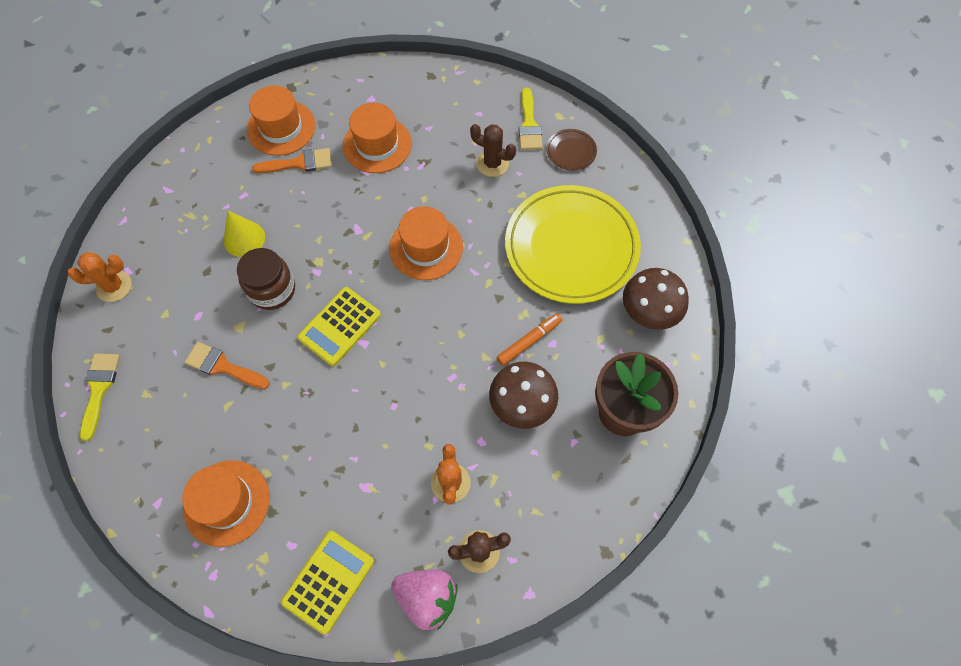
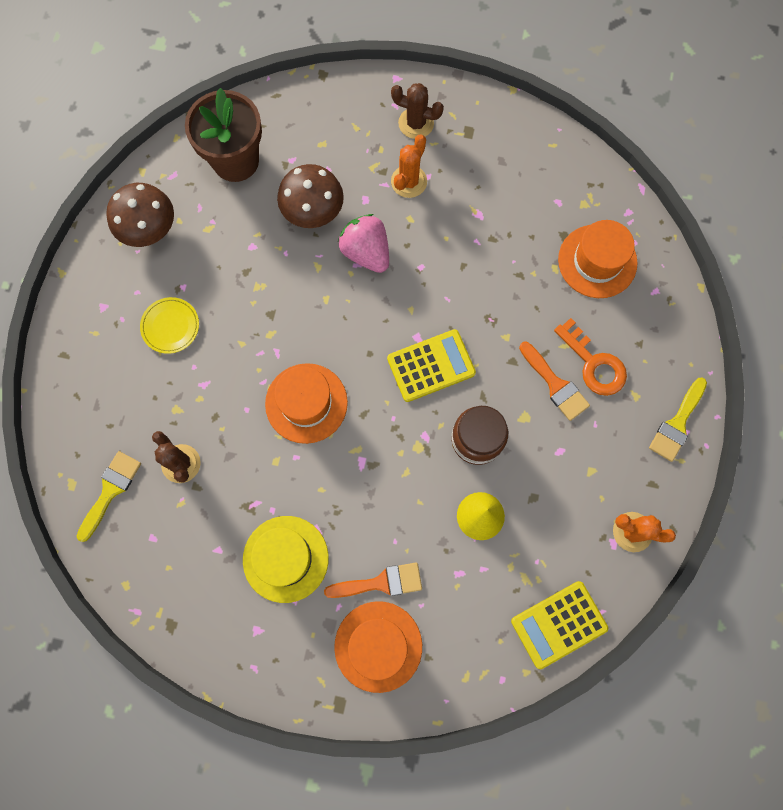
camera: 150 degrees left, 10 degrees up
orange brush [252,148,332,173] -> orange brush turned 150 degrees clockwise [324,563,422,598]
yellow calculator [281,531,374,634] -> yellow calculator moved to [511,581,608,669]
orange hat [343,103,412,173] -> yellow hat [243,516,329,603]
pink strawberry [391,570,458,630] -> pink strawberry moved to [338,214,389,273]
orange marker [496,313,562,366] -> none
yellow plate [505,185,641,304] -> yellow plate [140,297,199,354], size x0.40
brown plate [546,129,597,171] -> none
none -> orange key [554,318,627,396]

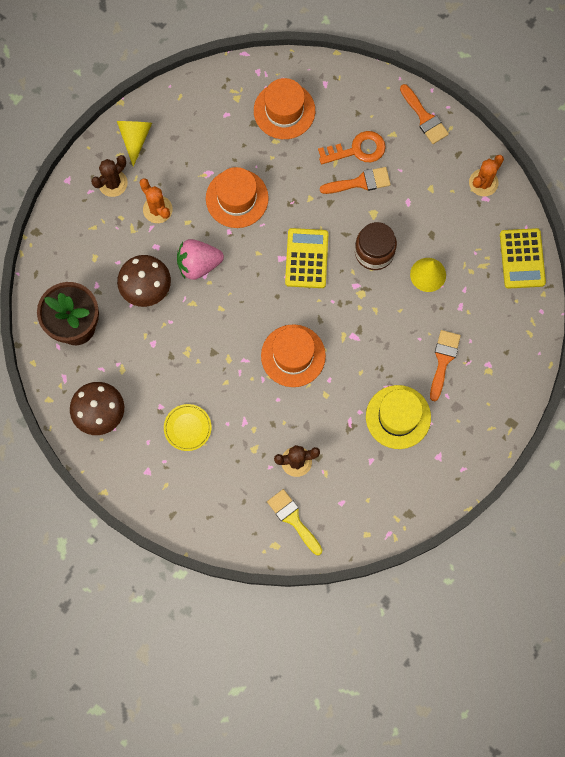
camera: 65 degrees left, 0 degrees up
orange hat [334,601,422,693] -> orange hat moved to [206,167,269,228]
yellow brush [649,377,707,462] -> orange brush [400,84,449,144]
none -> yellow cone [117,121,152,167]

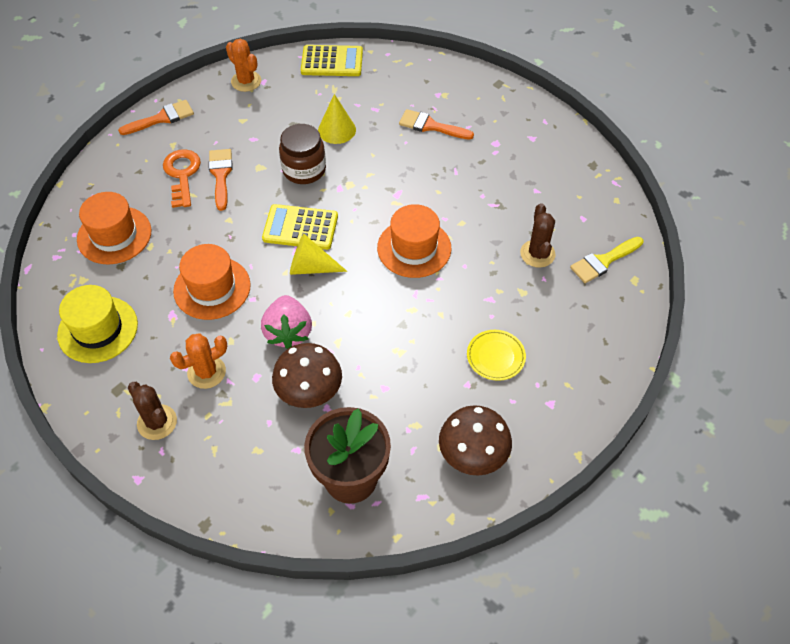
camera: 85 degrees left, 20 degrees down
yellow cone [117,121,152,167] -> yellow cone moved to [290,234,347,275]
yellow hat [366,385,431,449] -> yellow hat moved to [57,285,138,363]

